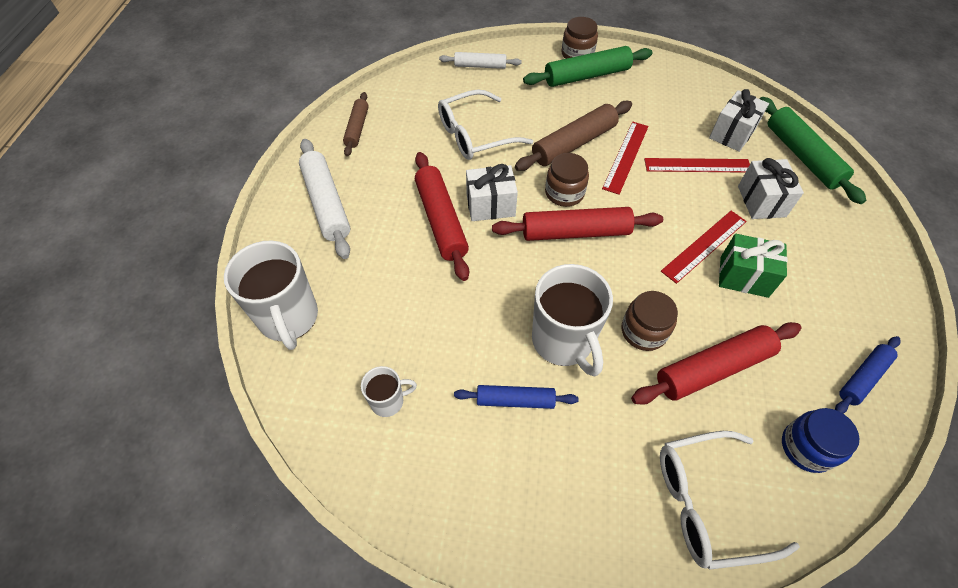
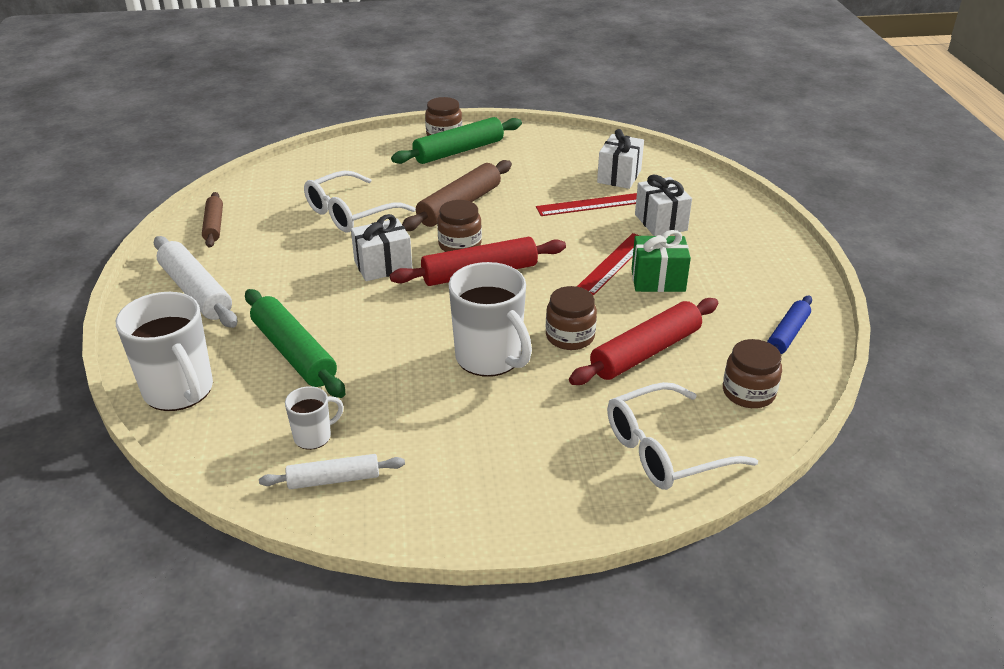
camera: 15 degrees left, 20 degrees down
red rolling pin [415,152,469,281] -> none
white rolling pin [439,52,522,69] -> white rolling pin moved to [259,454,405,489]
blue rolling pin [454,385,579,409] -> none
red ruler [602,122,648,195] -> none
green rolling pin [760,97,866,204] -> green rolling pin moved to [245,289,346,398]
blue jar [782,408,860,473] -> brown jar [723,339,782,408]

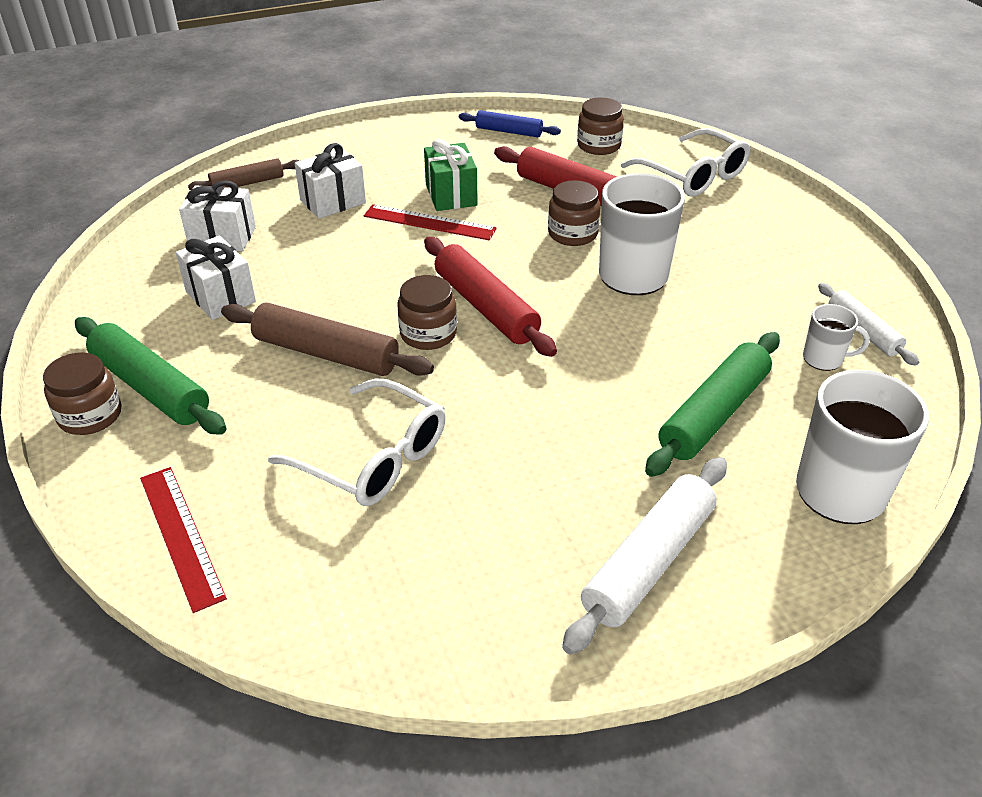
camera: 105 degrees left, 5 degrees up
brown rolling pin [202,192,223,248] -> brown rolling pin moved to [188,158,300,190]
white mug [285,386,344,450] -> white mug turned 150 degrees clockwise [803,304,870,371]
white gift [351,214,412,281] -> white gift moved to [176,235,256,320]
red ruler [536,193,637,216] -> red ruler moved to [140,467,227,613]

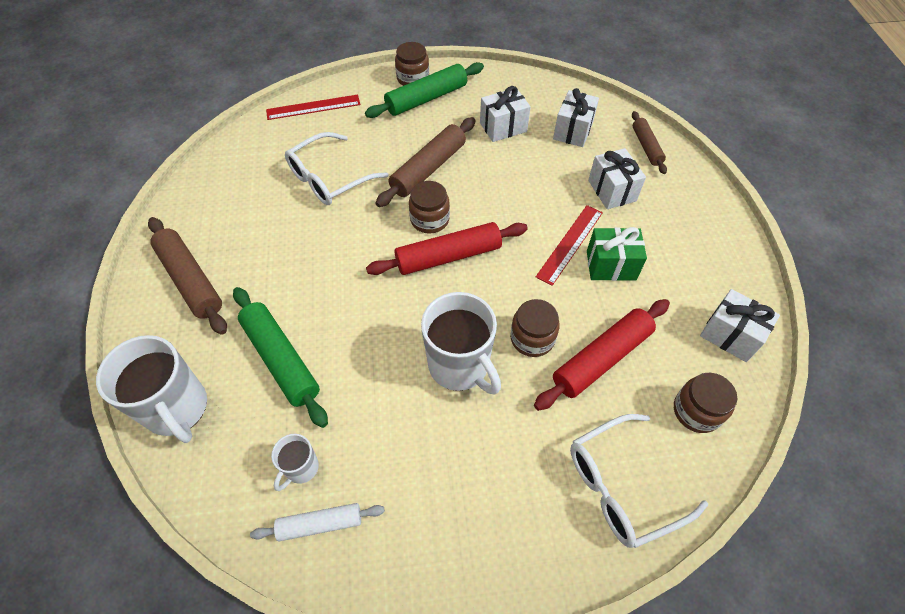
camera: 105 degrees right, 15 degrees up
blue rolling pin [459,110,561,137] -> white gift [700,289,780,362]
white rolling pin [562,457,727,655] -> brown rolling pin [148,217,227,335]

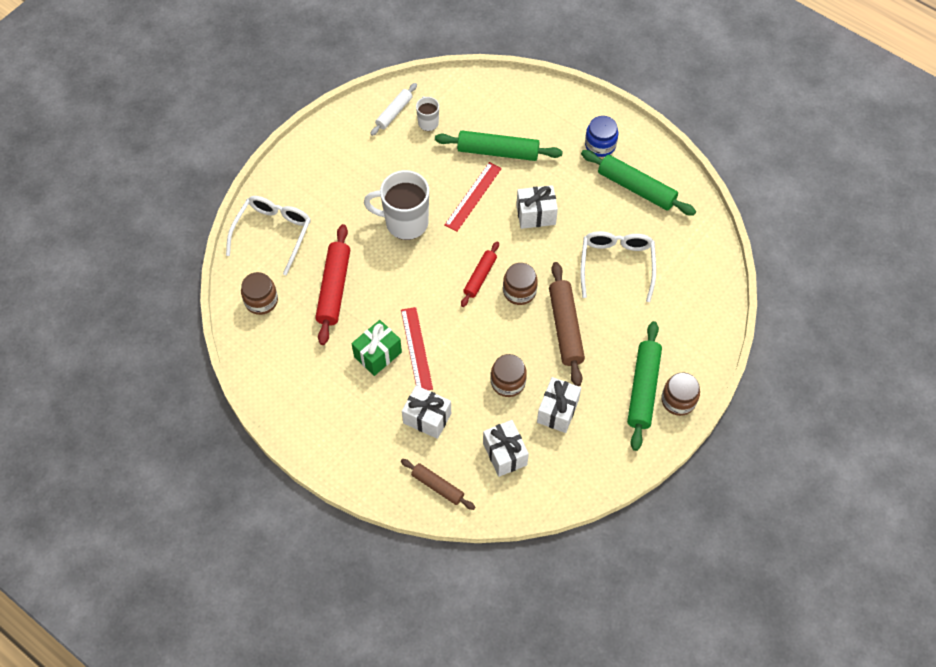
camera: 135 degrees right, 5 degrees up
white mug [96,335,207,443] -> none
brown rolling pin [148,217,227,335] -> blue jar [585,116,618,157]
red ruler [266,94,360,120] -> red ruler moved to [445,162,502,232]
red rolling pin [366,222,528,275] -> red rolling pin [461,241,499,307], size x0.61
brown jar [510,299,560,357] -> brown jar moved to [491,354,527,397]
white gift [700,289,780,362] -> white gift moved to [516,185,558,229]
none -> green rolling pin [581,150,696,216]

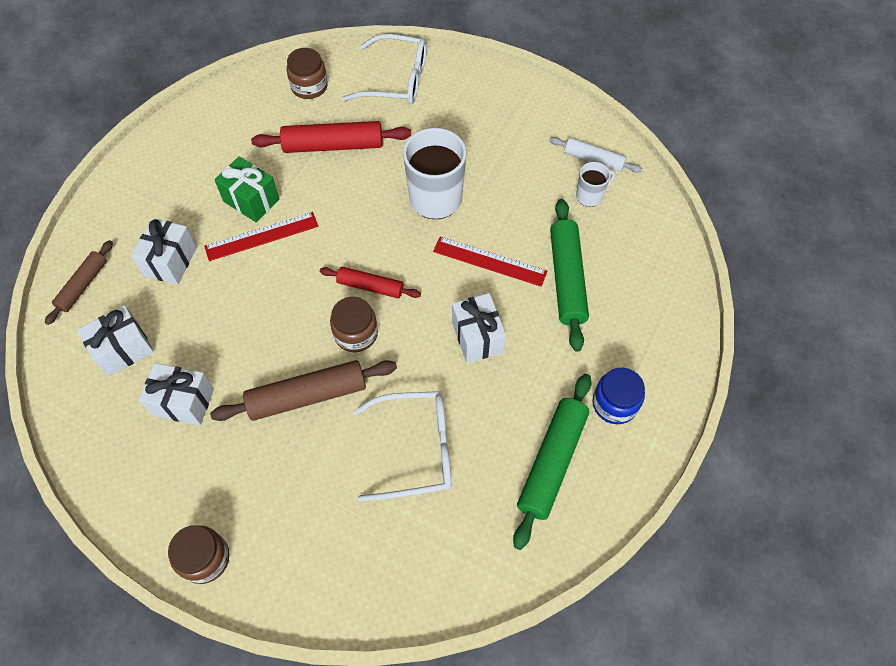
camera: 80 degrees right, 0 degrees up
brown jar [491,354,527,397] -> none
green rolling pin [627,321,662,451] -> none

